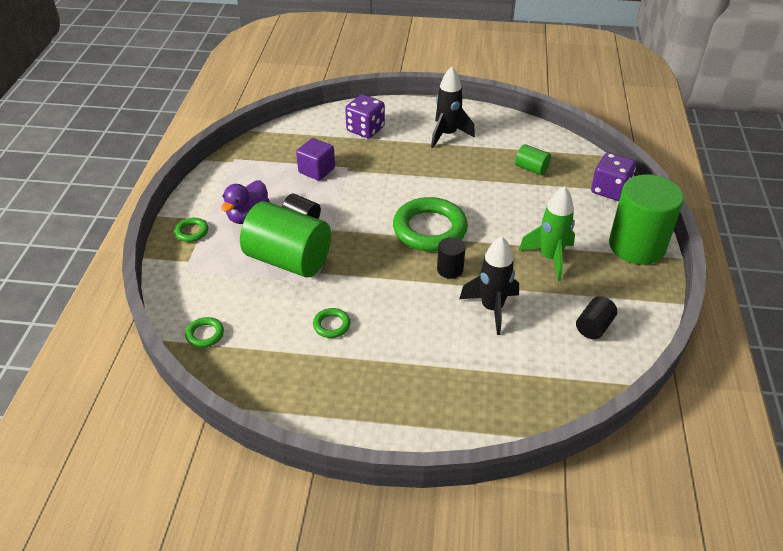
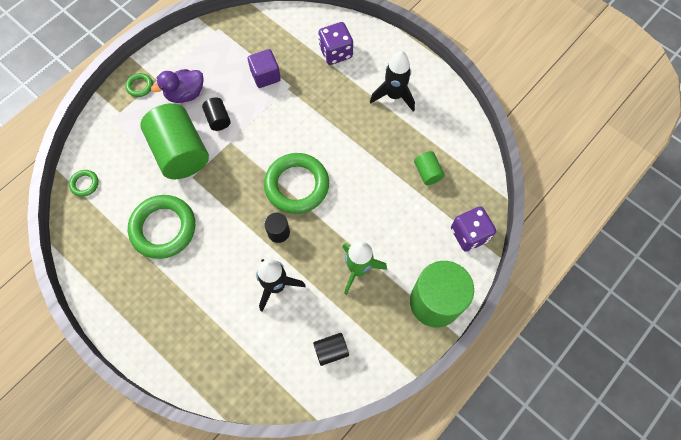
camera: 35 degrees right, 25 degrees up
green ring [313,308,351,338] -> green ring [128,195,195,259], size x2.24

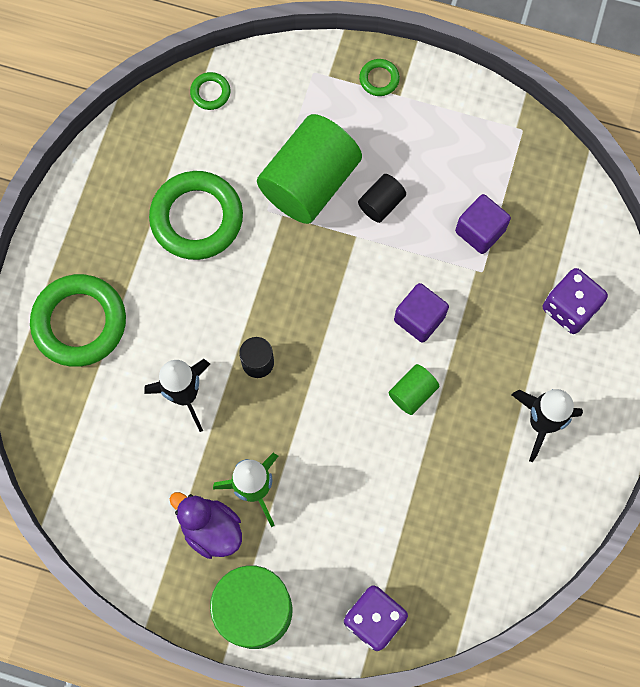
camera: 65 degrees right, 5 degrees up
purple duck [151,69,203,103] -> purple duck moved to [170,492,242,559]
green ring [264,153,329,214] -> green ring moved to [30,274,126,367]
black cylinder [313,333,349,366] -> none
green cylinder [414,151,445,185] -> green cylinder moved to [389,364,439,415]
none -> purple cube [394,283,449,343]

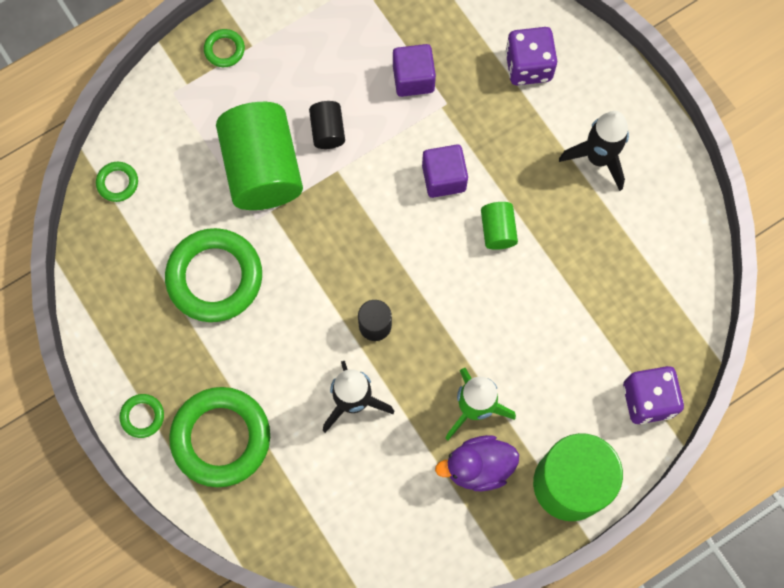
camera: 50 degrees left, 0 degrees up
none -> green ring [120,394,164,438]

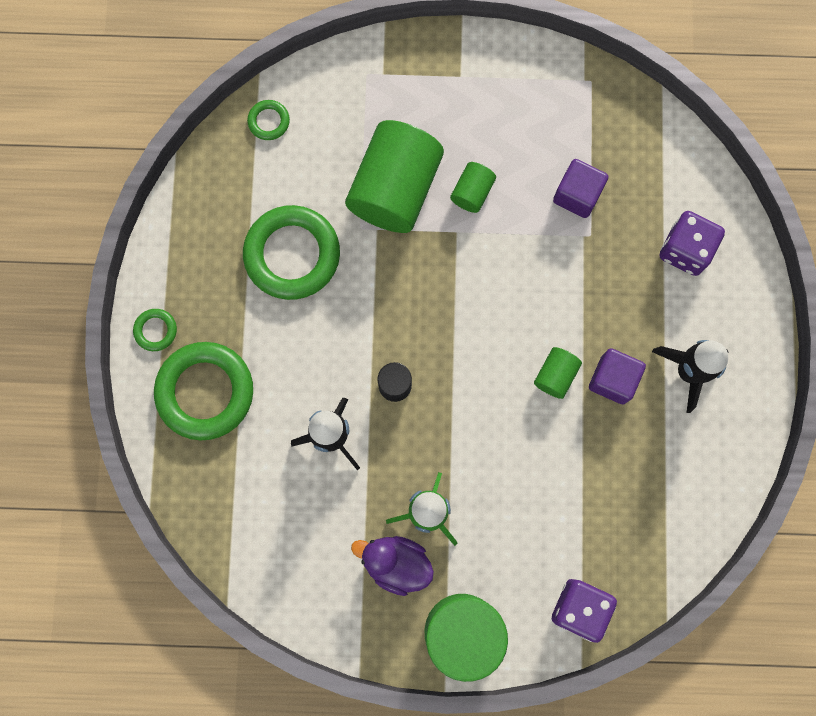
camera: 35 degrees right, 5 degrees up
green ring [204,29,245,67] -> none
black cylinder [309,101,345,149] -> green cylinder [450,162,496,213]
purple cube [422,145,468,198] -> purple cube moved to [589,348,646,404]

